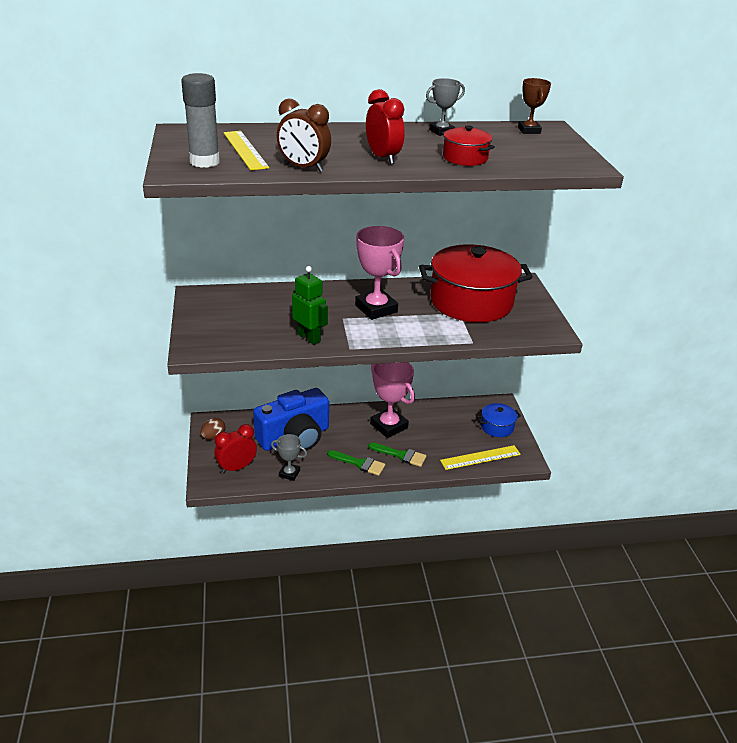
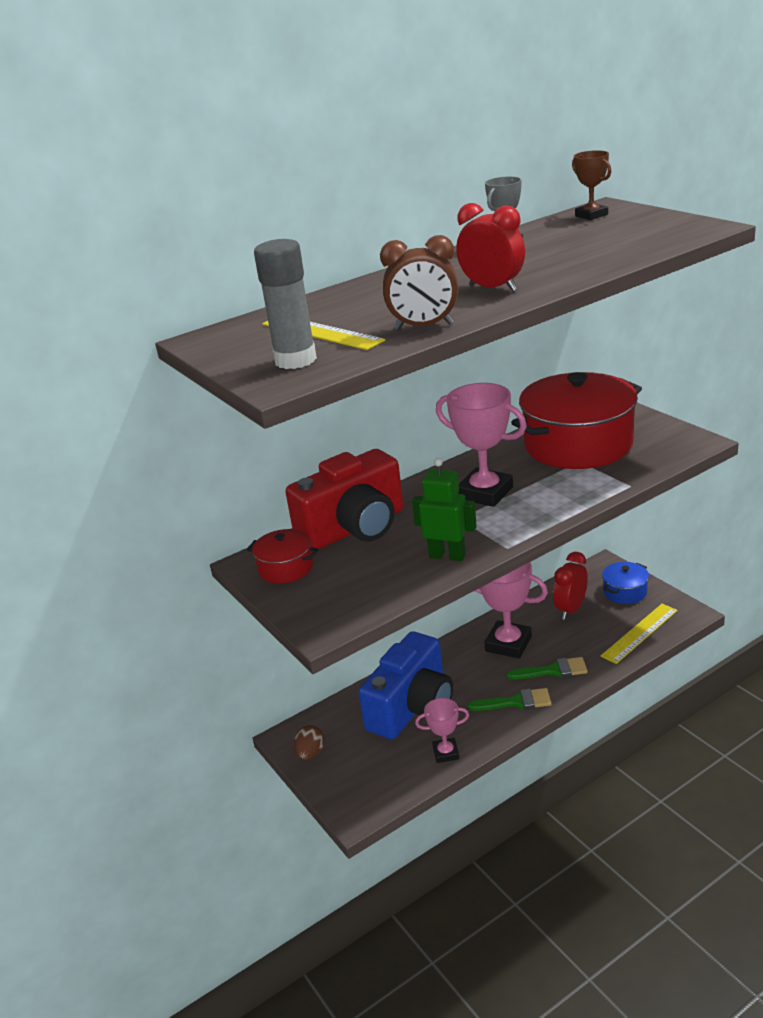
camera: 20 degrees left, 5 degrees down
red clock [214,424,257,474] -> red clock moved to [553,552,588,620]
grey trophy [271,434,307,481] -> pink trophy [415,698,469,763]
red pot [441,125,495,166] -> red pot moved to [247,529,319,583]
none -> red camera [286,449,403,549]

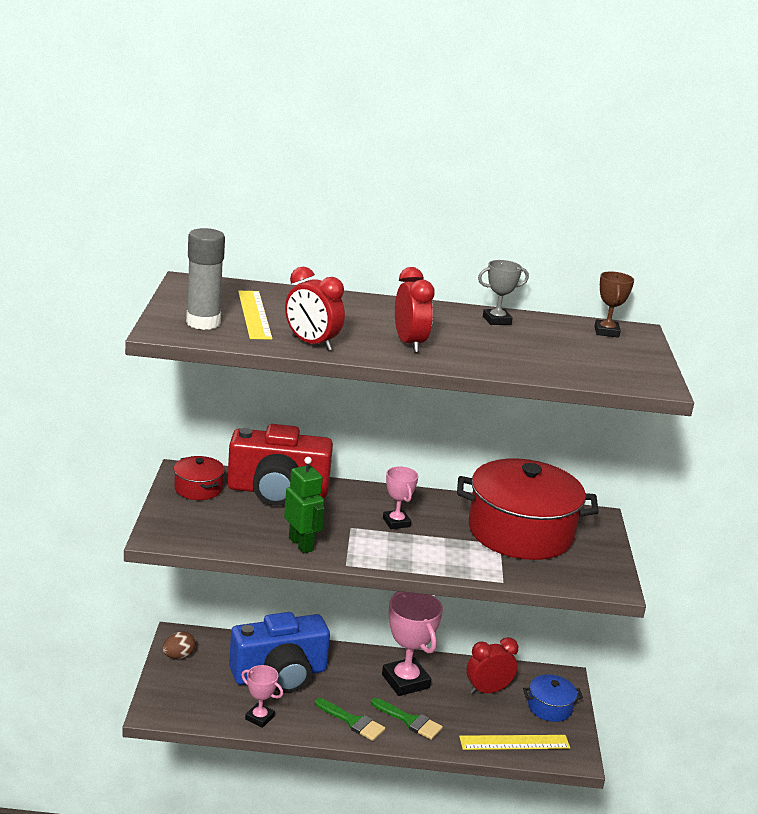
camera: 30 degrees right, 5 degrees down
brown clock [380,235,458,330] -> red clock [285,267,345,351]
pink trophy [436,383,527,507] -> pink trophy [383,466,418,529], size x0.55

